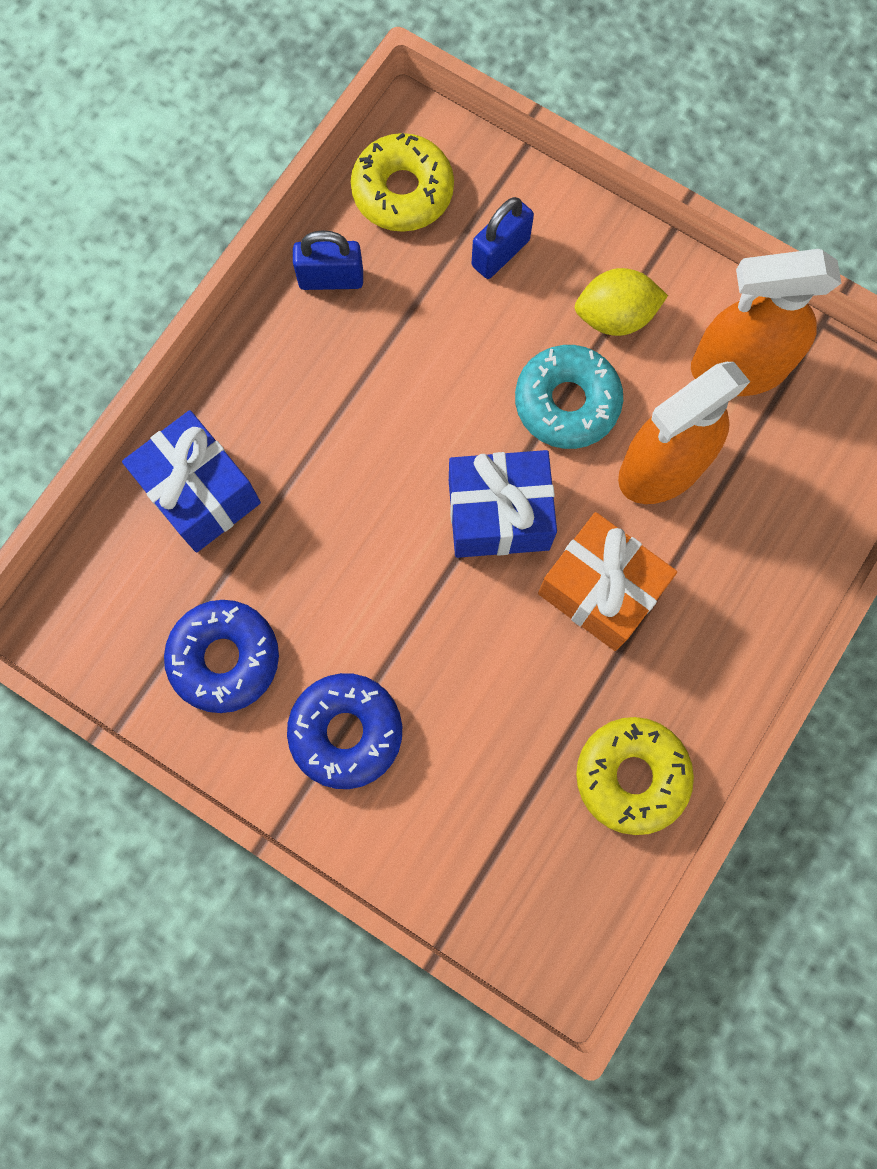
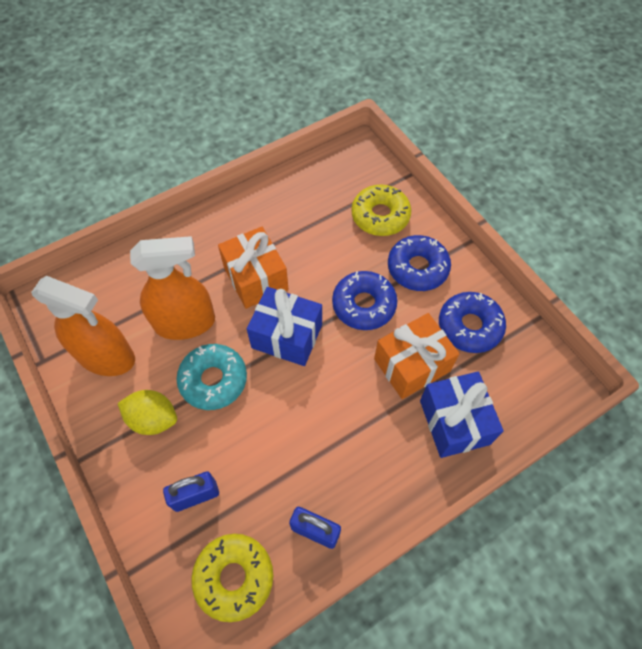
camera: 155 degrees left, 15 degrees down
yellow donut [576,717,694,835] -> yellow donut moved to [351,185,411,236]
none -> blue donut [332,271,397,330]
none -> orange gift [374,313,459,399]

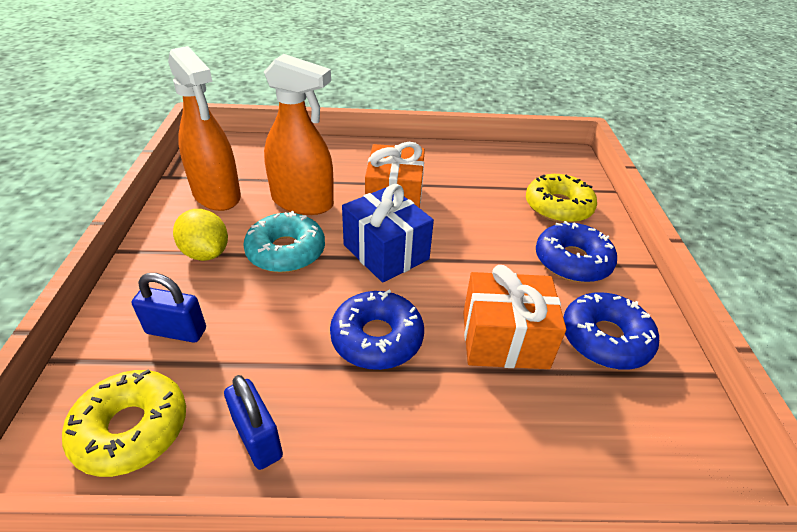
camera: 30 degrees right, 20 degrees down
blue donut [332,271,397,330] -> blue donut moved to [330,290,424,370]
blue gift [420,371,503,458] -> none

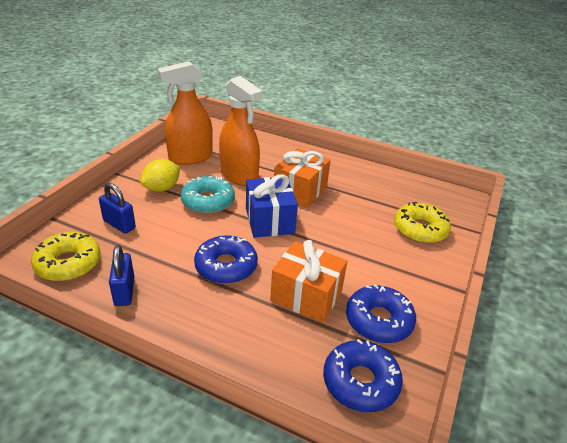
camera: 25 degrees right, 5 degrees down
orange spray bottle [168,46,241,211] -> orange spray bottle turned 75 degrees clockwise [157,61,213,165]
yellow lemon [173,209,228,261] -> yellow lemon turned 60 degrees clockwise [140,159,180,192]
blue donut [536,221,617,283] -> blue donut moved to [323,339,403,412]

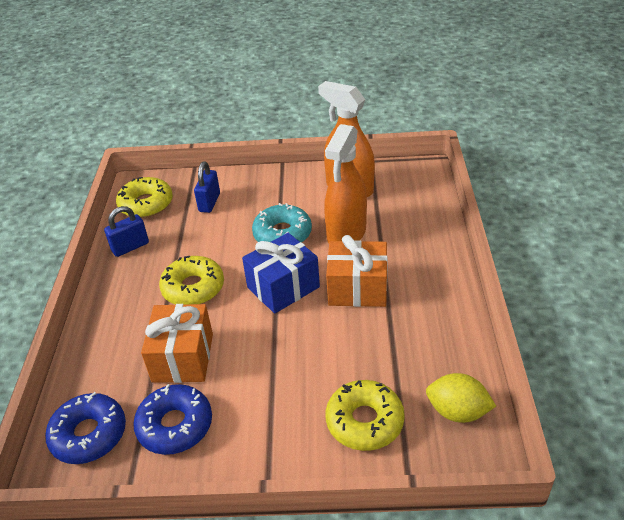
camera: 70 degrees right, 5 degrees up
yellow lemon [140,159,180,192] -> yellow lemon moved to [426,373,496,423]
blue donut [194,235,258,284] -> yellow donut [159,256,224,305]

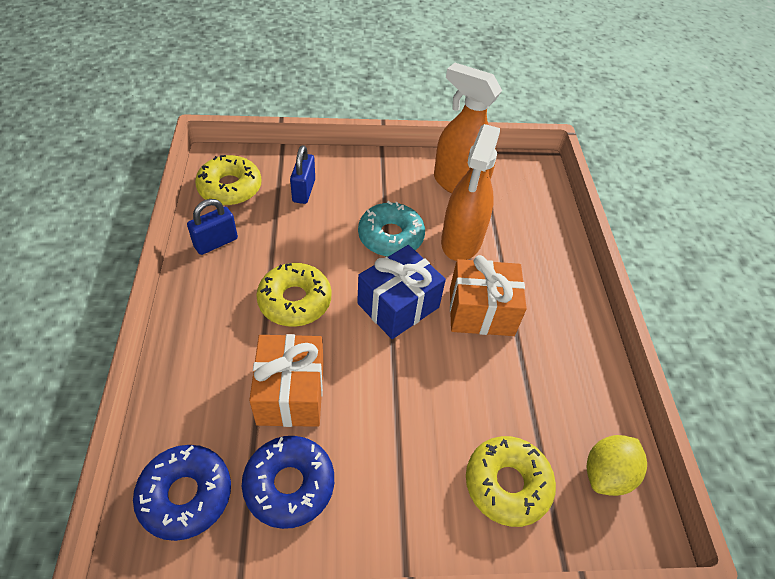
camera: 10 degrees left, 10 degrees up
yellow lemon [426,373,496,423] -> yellow lemon turned 60 degrees counterclockwise [586,435,647,496]

